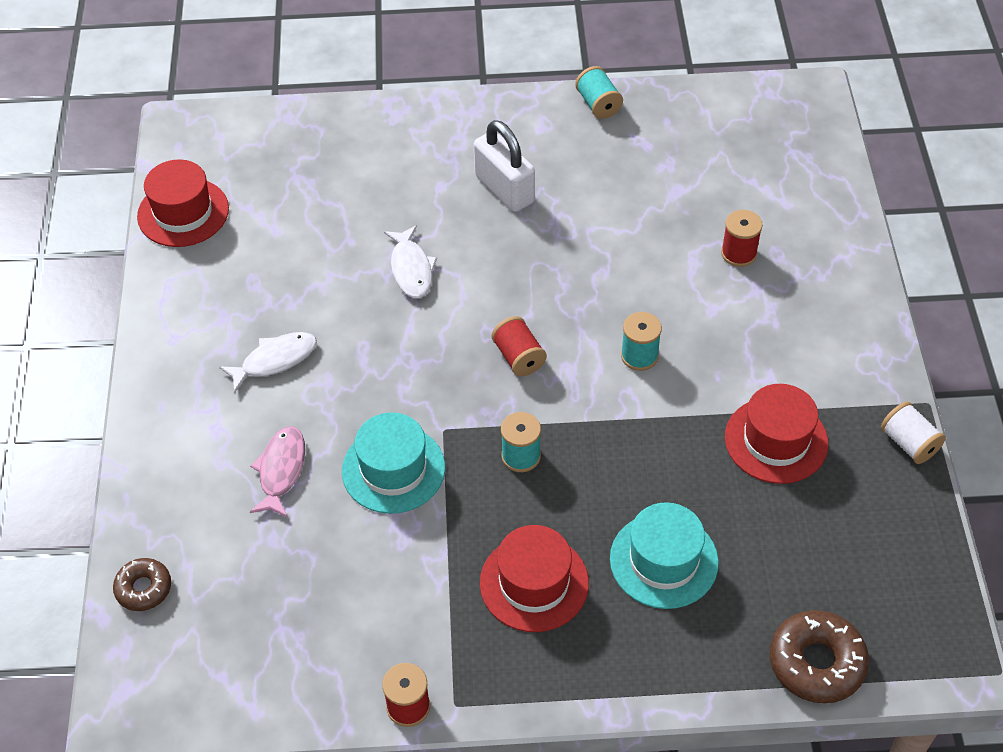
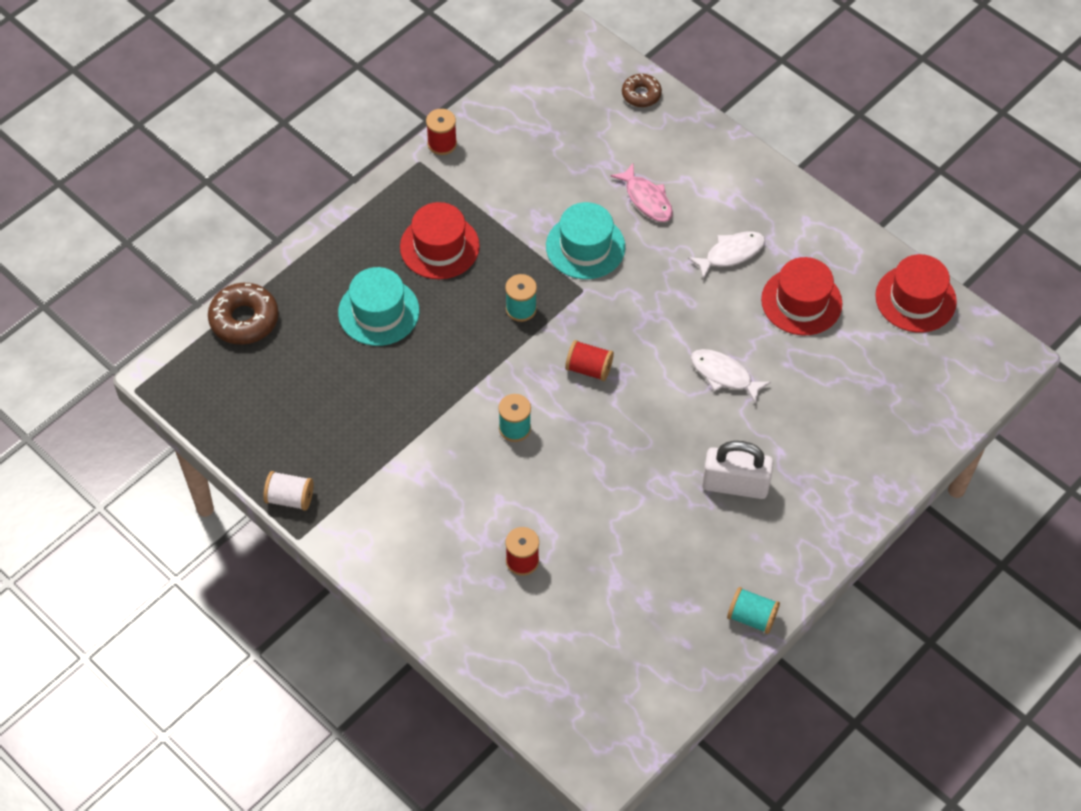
camera: 135 degrees right, 5 degrees up
white fish [219,332,317,393] -> white fish turned 135 degrees counterclockwise [688,231,765,279]
red hat [725,384,828,484] -> red hat moved to [761,257,842,335]

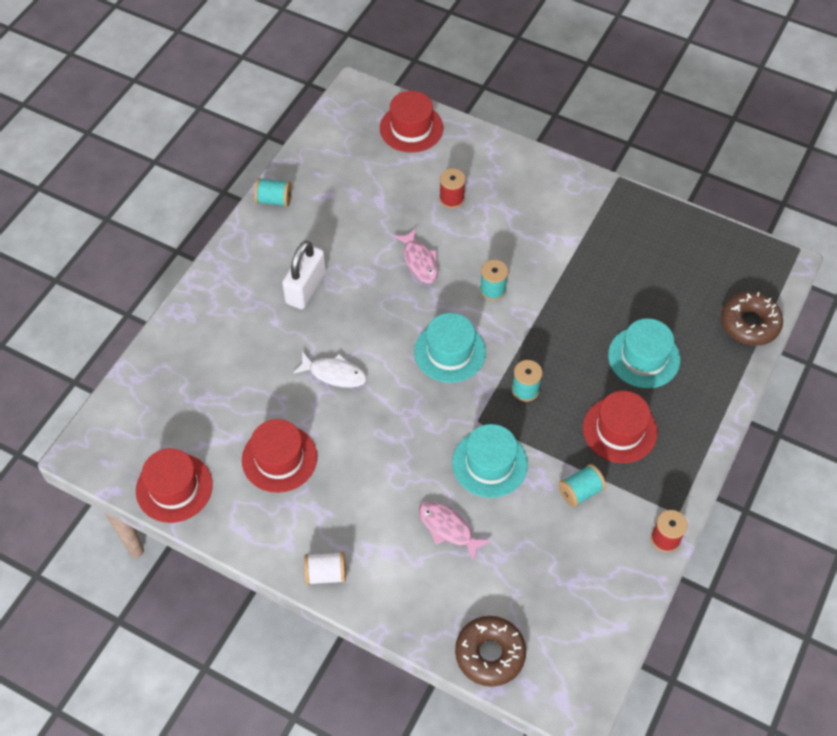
camera: 165 degrees right, 0 degrees up
white spool [263,471,314,511] -> white spool moved to [304,552,346,585]
red spool [565,340,614,381] -> turquoise hat [414,313,486,383]
brown donut [622,74,662,107] -> brown donut [455,616,526,687], size x1.63
white fish [688,231,765,279] -> none
white padlock [702,441,774,499] -> white padlock turned 60 degrees counterclockwise [282,241,326,309]
none -> red hat [380,91,443,153]
none -> pink fish [394,229,438,284]
none -> turquoise spool [558,464,606,507]

